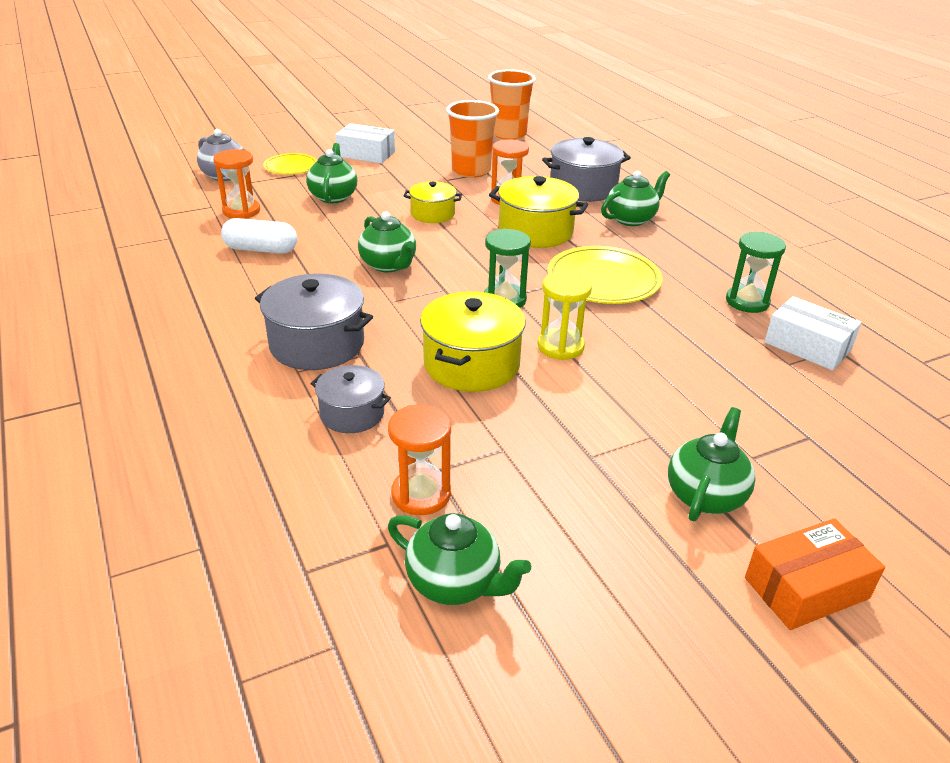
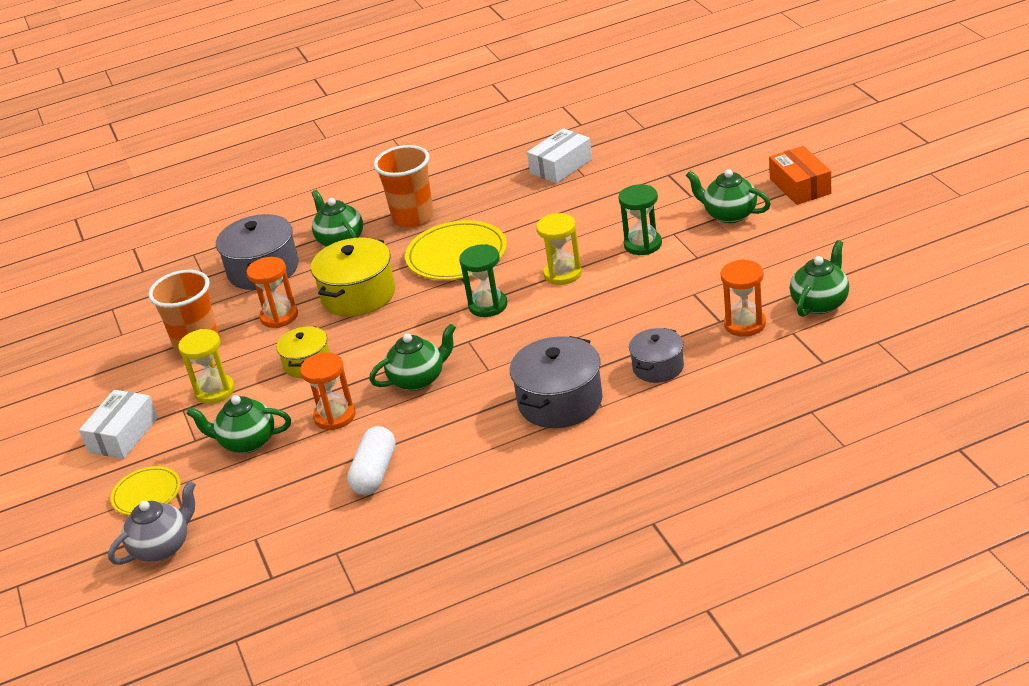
camera: 80 degrees left, 0 degrees up
orange hourglass [213,149,260,219] -> orange hourglass moved to [300,352,355,430]
yellow pot [420,291,526,392] -> none
orange cup [488,69,536,140] -> orange cup moved to [374,145,434,228]
green hourglass [726,232,786,313] -> green hourglass moved to [618,184,662,255]
none -> yellow hourglass [178,329,235,404]

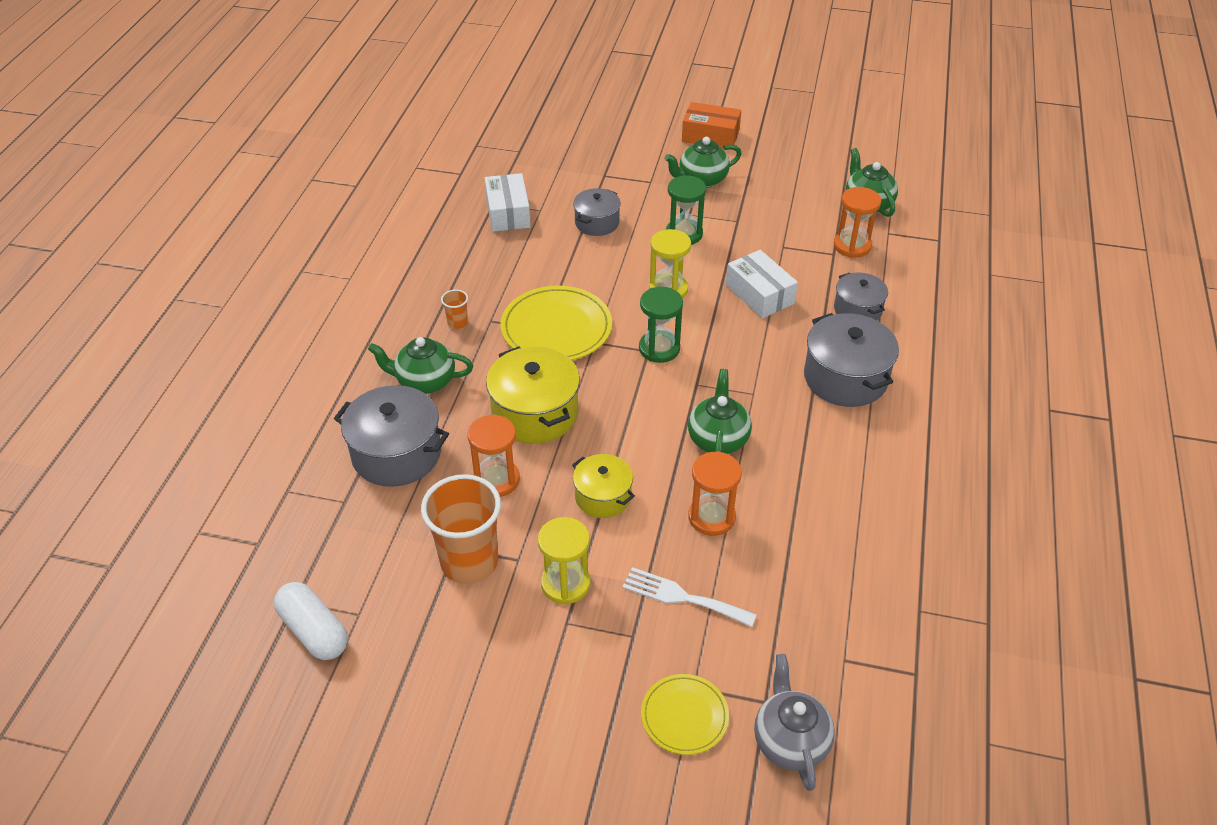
camera: 60 degrees left, 10 degrees up
white box [79,390,158,459] -> white box moved to [726,250,798,319]
green teapot [187,395,291,453] -> white fork [622,567,757,627]
white capsule [347,426,396,495] -> white capsule moved to [274,582,348,660]
orange cup [374,145,434,228] -> orange cup [441,289,468,329], size x0.43
none -> grey pot [573,188,621,236]

